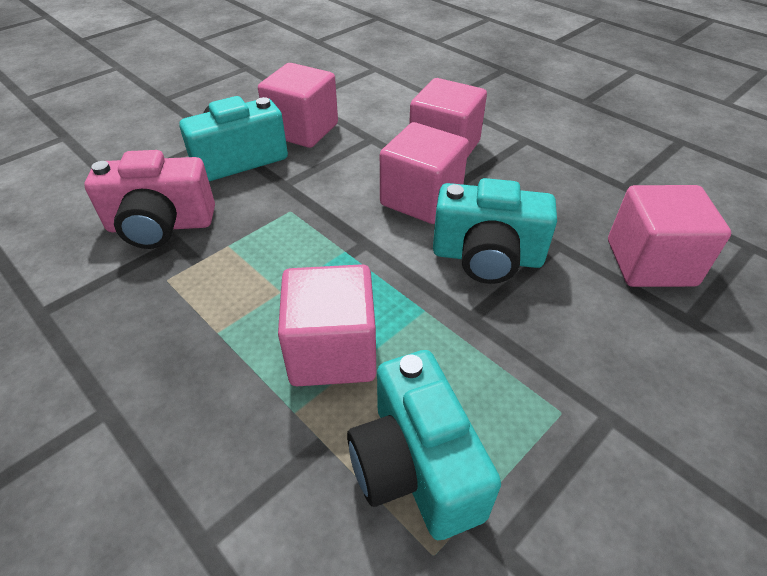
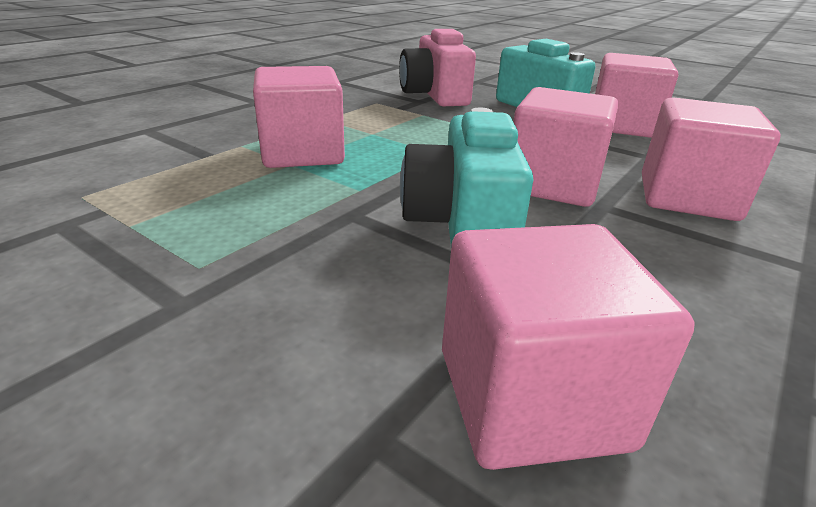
camera: 80 degrees right, 15 degrees down
turquoise camera [347,350,501,540] -> none

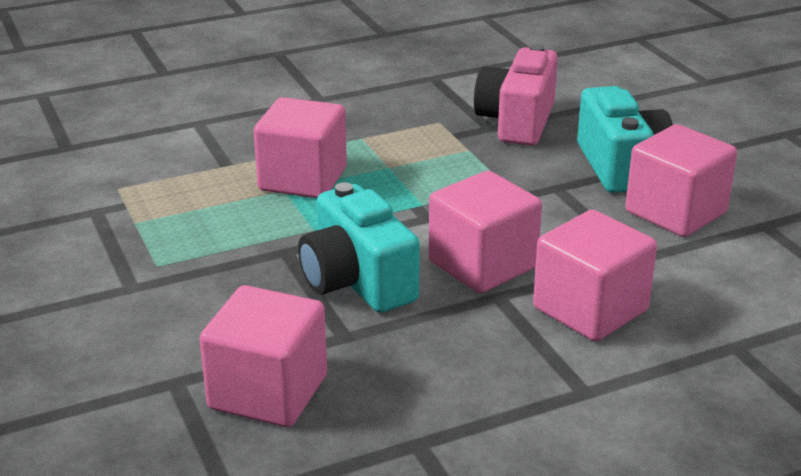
camera: 30 degrees right, 0 degrees up
turquoise camera [400,108,534,246] -> turquoise camera turned 60 degrees counterclockwise [298,182,420,313]

